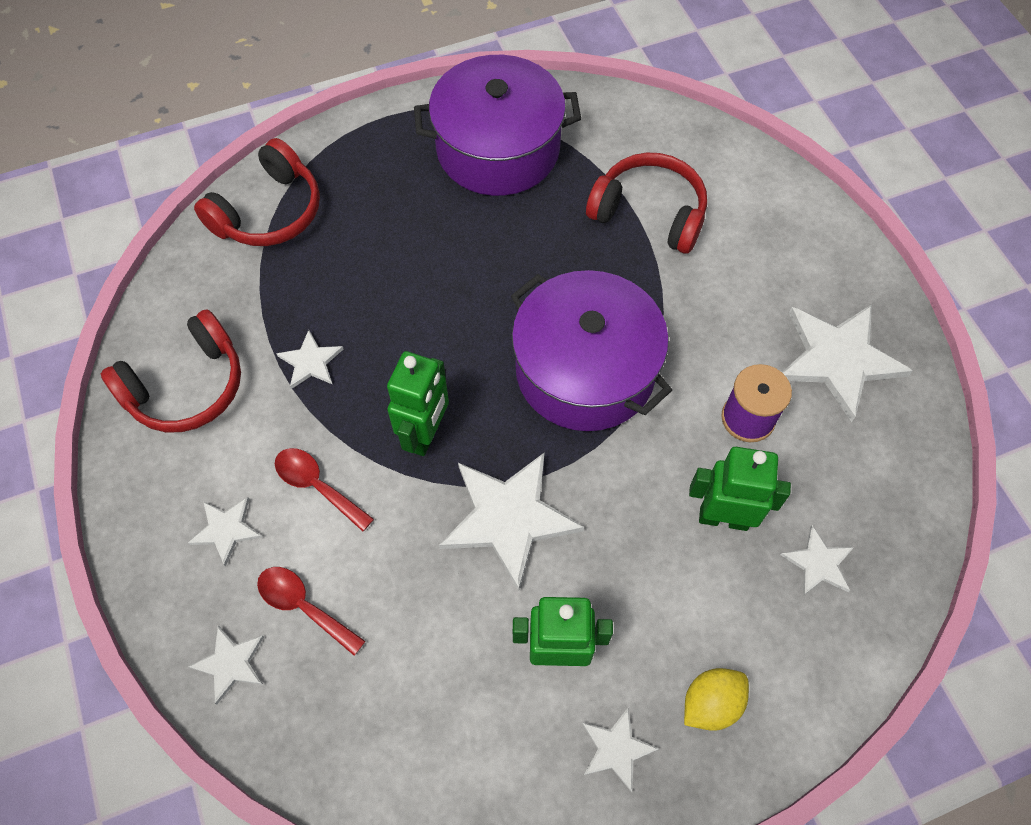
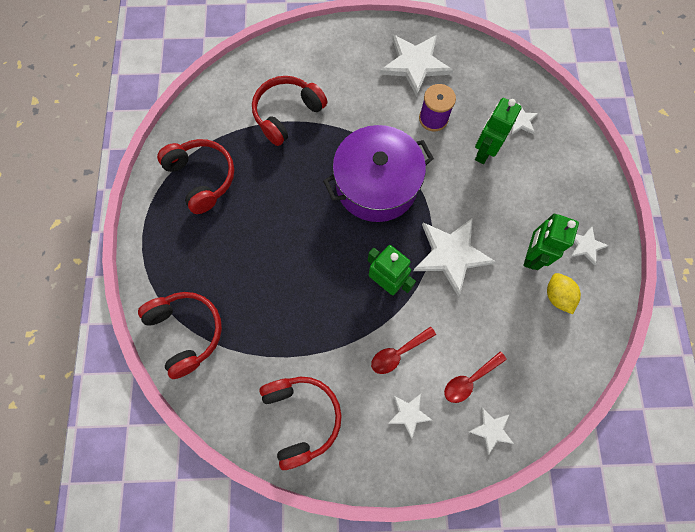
camera: 70 degrees left, 10 degrees up
white star [276,330,343,389] -> none
purple pot [414,55,581,196] -> red headphones [157,139,234,214]
yellow lemon [684,668,749,731] -> yellow lemon moved to [547,273,581,314]

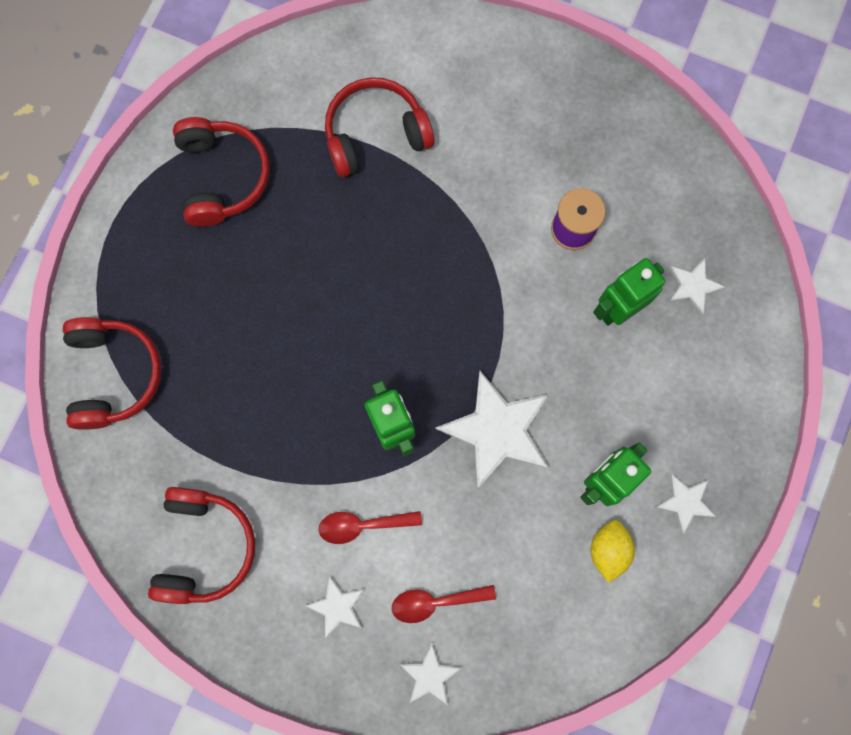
camera: 25 degrees right, 5 degrees up
purple pot [323,125,434,222] -> none
white star [380,35,453,97] -> none

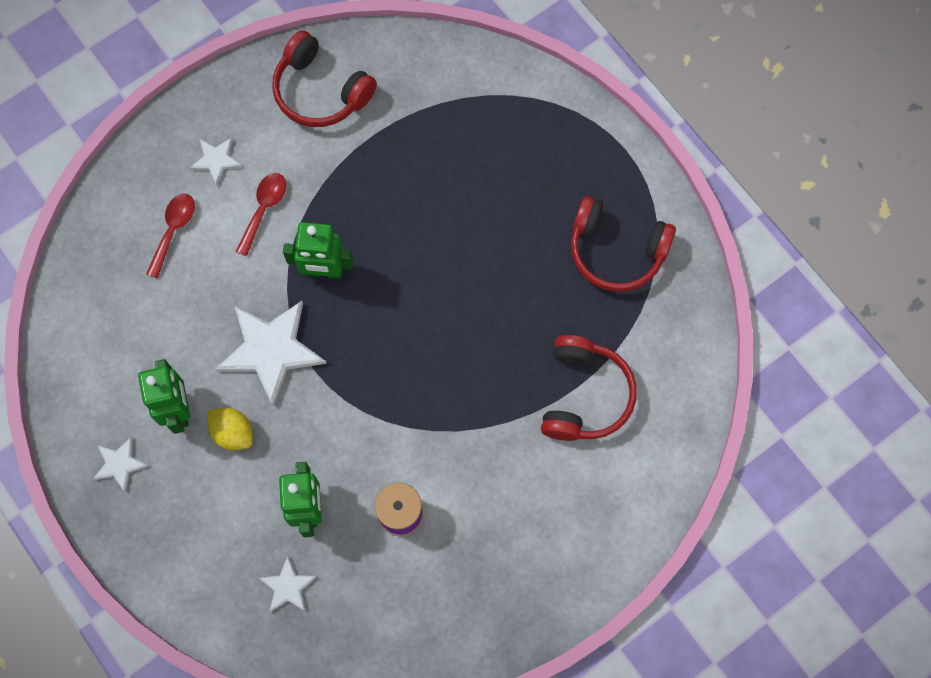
camera: 120 degrees right, 5 degrees down
red headphones [63,317,162,430] -> none
white star [400,643,462,705] -> none
yellow lemon [591,520,635,583] -> yellow lemon moved to [208,408,253,450]

